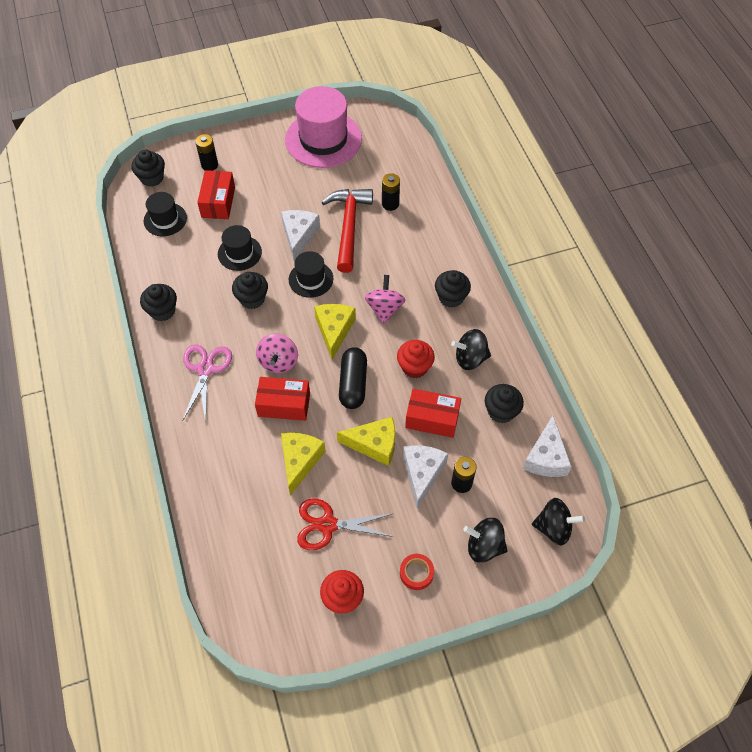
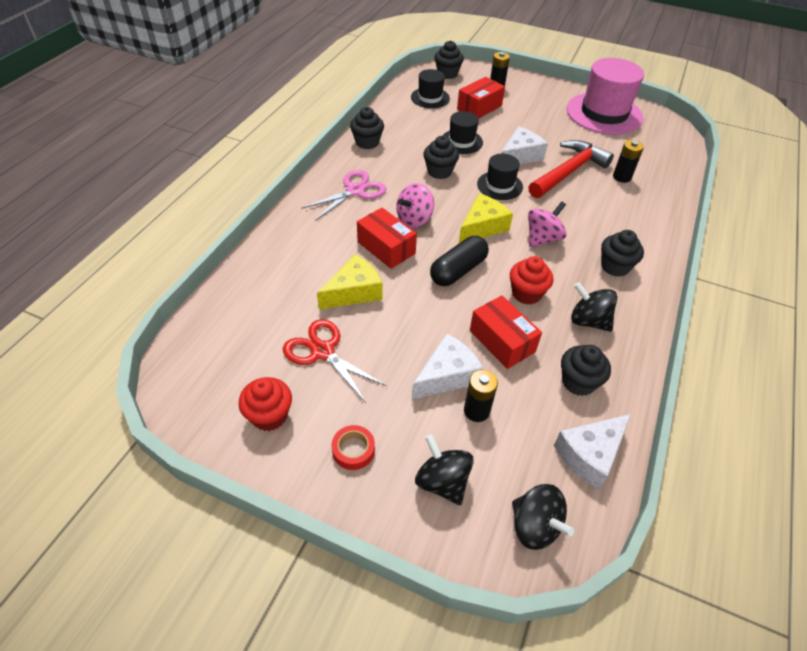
camera: 40 degrees right, 10 degrees down
yellow cheese [337,417,395,466] -> none

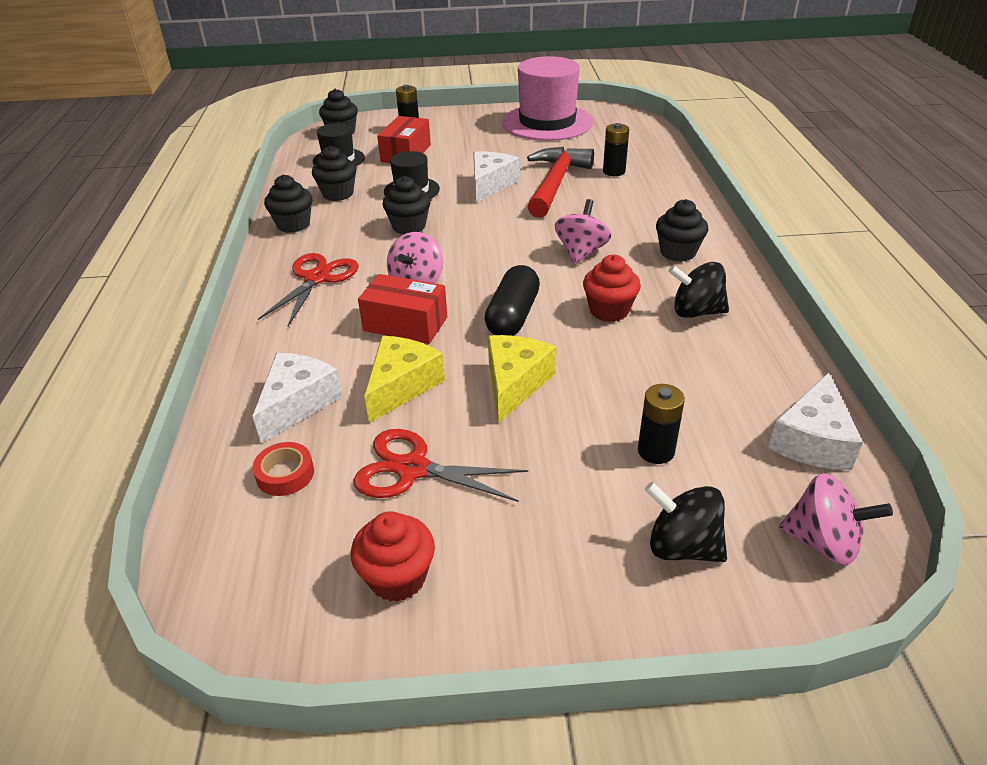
camera: 25 degrees left, 10 degrees down
pink scissors [301,170,387,221] -> red scissors [258,253,359,326]
red tape [331,425,375,470] -> red tape moved to [252,442,314,496]
white cheese [412,333,484,399] -> white cheese moved to [253,353,343,443]
yellow cheese [459,193,513,243] -> yellow cheese moved to [488,335,556,423]
red box [470,295,542,369] -> none
black hat [477,154,523,200] -> none
black spinning top [512,484,574,550] -> pink spinning top [779,473,893,565]
black cupcake [561,345,611,396] -> black cupcake moved to [312,146,357,201]

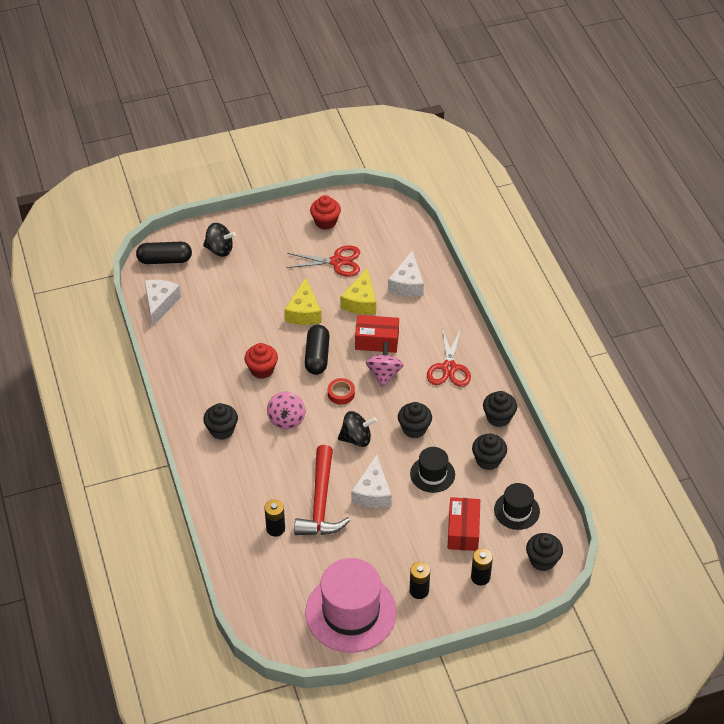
camera: 165 degrees right, 10 degrees up
red tape [252,442,314,496] -> red tape moved to [328,378,355,405]
black battery [638,384,685,464] -> black battery moved to [409,562,430,599]
black spinning top [668,262,729,318] -> black spinning top moved to [338,411,377,447]
pink spinning top [779,473,893,565] -> black capsule [136,242,192,264]

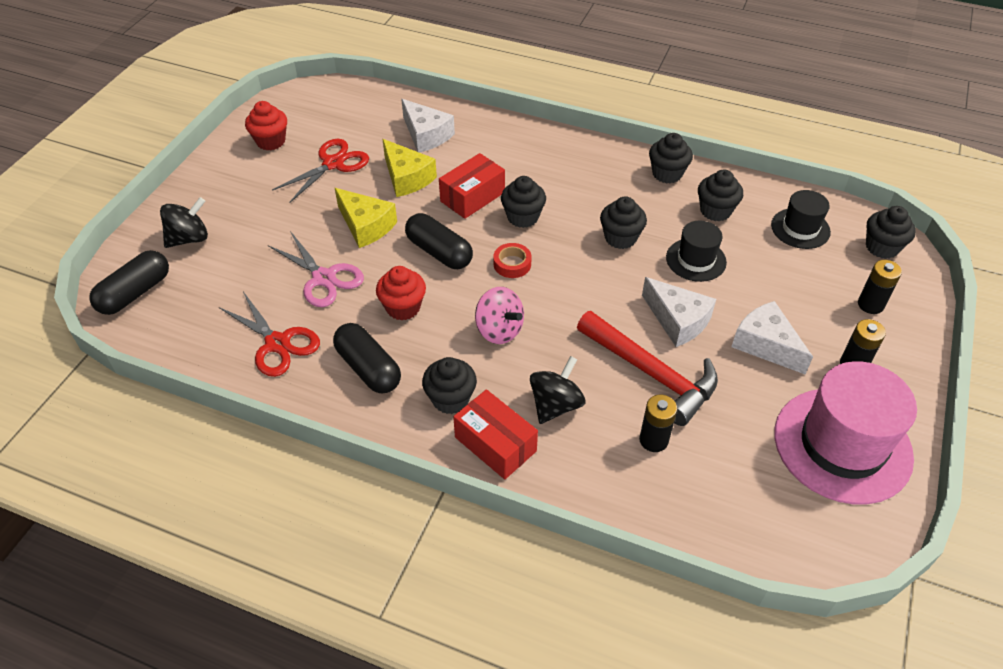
camera: 50 degrees left, 0 degrees up
white cheese [144,280,181,327] -> white cheese moved to [731,301,813,374]
black spinning top [338,411,377,447] -> black spinning top moved to [530,356,585,424]
pink spinning top [366,342,403,387] -> black cupcake [501,176,546,228]
red scissors [427,327,471,387] -> red scissors moved to [219,292,320,377]
red box [448,497,480,551] -> red box moved to [453,389,538,480]
none -> pink scissors [268,231,364,307]
none -> black capsule [333,323,401,393]

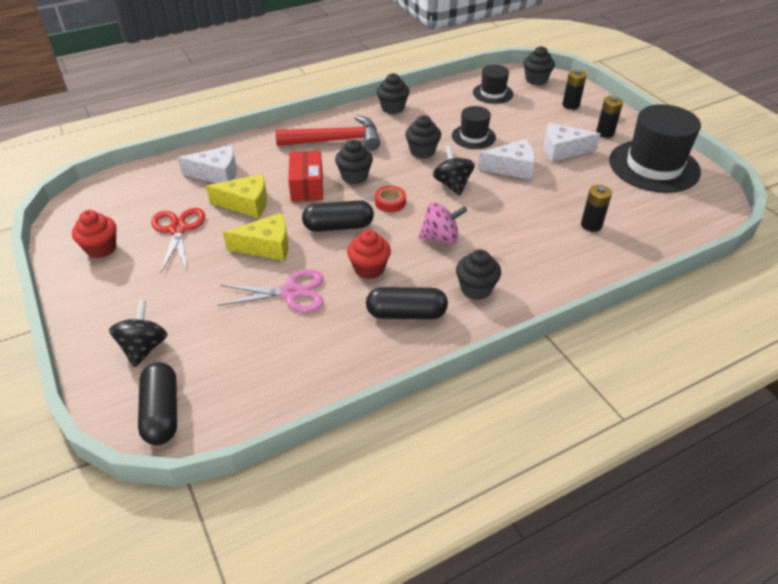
camera: 50 degrees left, 5 degrees down
red scissors [219,292,320,377] -> none
red box [453,389,538,480] -> none
black spinning top [530,356,585,424] -> black spinning top moved to [433,145,475,196]
red hammer [577,311,718,426] -> red hammer moved to [275,115,380,151]
black cupcake [698,170,743,221] -> none
pink hat [774,361,917,504] -> black hat [609,104,701,193]

